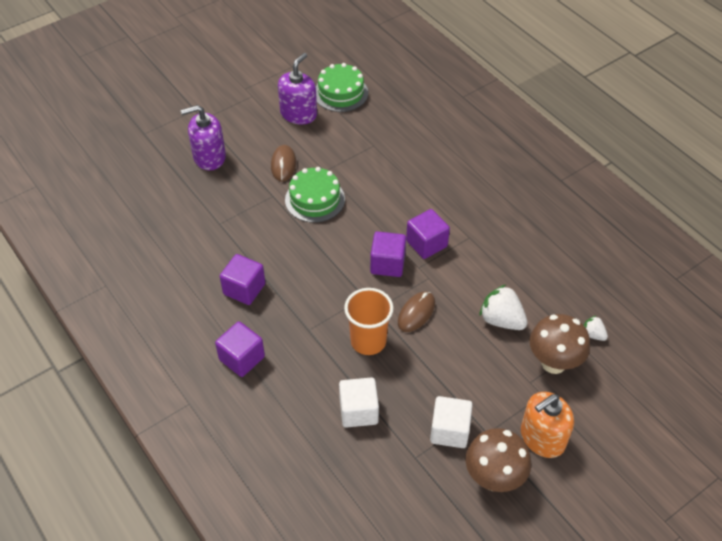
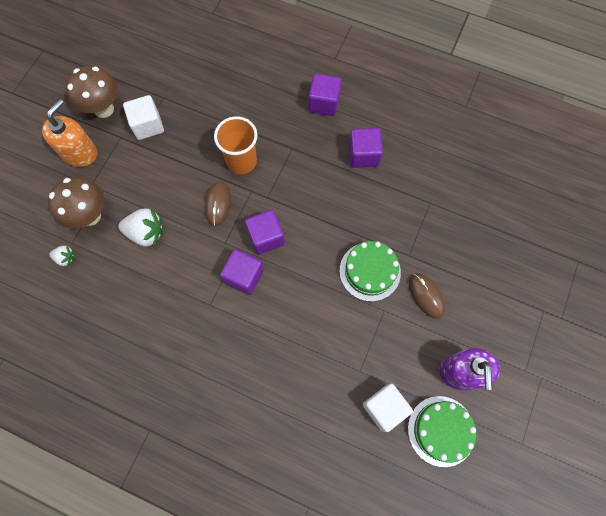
camera: 150 degrees right, 20 degrees up
purple soap dispenser [181,105,226,170] -> none
white cube [339,377,379,428] -> white cube moved to [363,383,413,432]

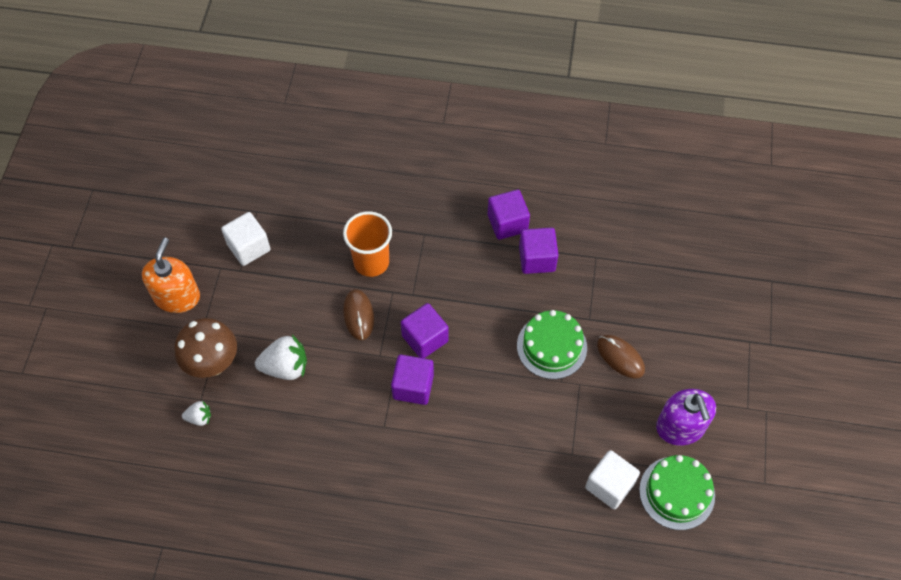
camera: 15 degrees left, 10 degrees down
brown mushroom [66,66,118,118] -> none
purple cube [308,74,341,116] -> purple cube moved to [519,228,558,274]

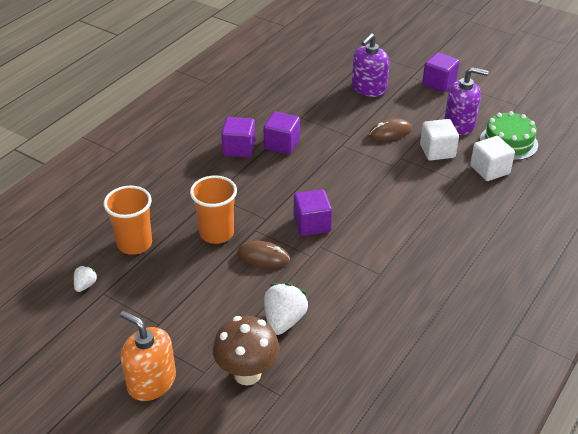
camera: 65 degrees left, 20 degrees down
white strawberry [182,401,211,426] -> white strawberry moved to [74,265,98,292]
white cube [221,212,271,266] -> white cube moved to [420,119,459,161]
purple cube [391,355,434,405] -> purple cube moved to [422,52,460,92]
green cake [517,310,587,379] -> none
none -> orange cup [104,186,152,255]
none -> purple soap dispenser [352,33,390,97]

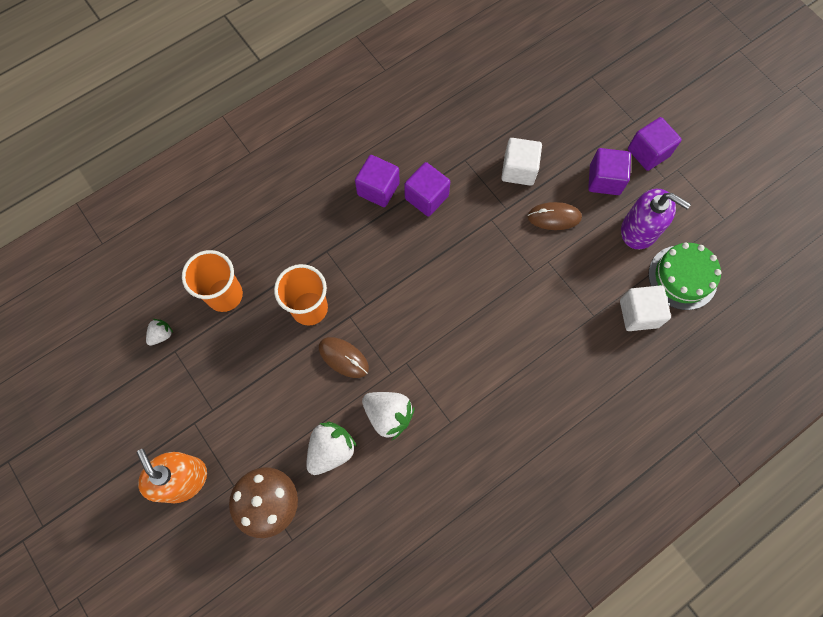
camera: 20 degrees right, 30 degrees up
purple cube [294,189,332,236] -> purple cube moved to [588,148,631,195]
purple soap dispenser [352,33,390,97] -> none
white cube [420,119,459,161] -> white cube moved to [501,138,542,186]
none -> white strawberry [362,392,415,440]

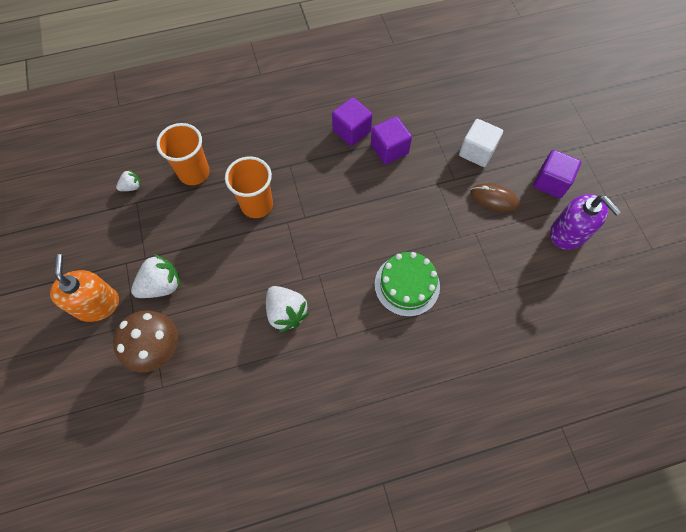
camera: 20 degrees right, 5 degrees down
white strawberry [306,422,357,475] -> white strawberry moved to [131,254,180,298]
brown mouse [319,337,369,378] -> none
white cube [620,285,671,331] -> none
purple cube [628,117,682,171] -> none
green cake [648,243,722,310] -> green cake moved to [375,252,440,317]

